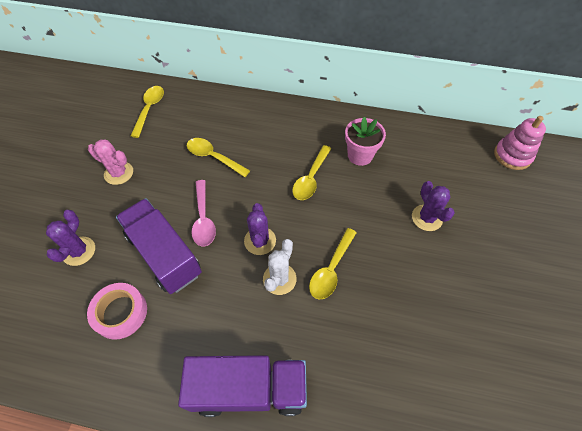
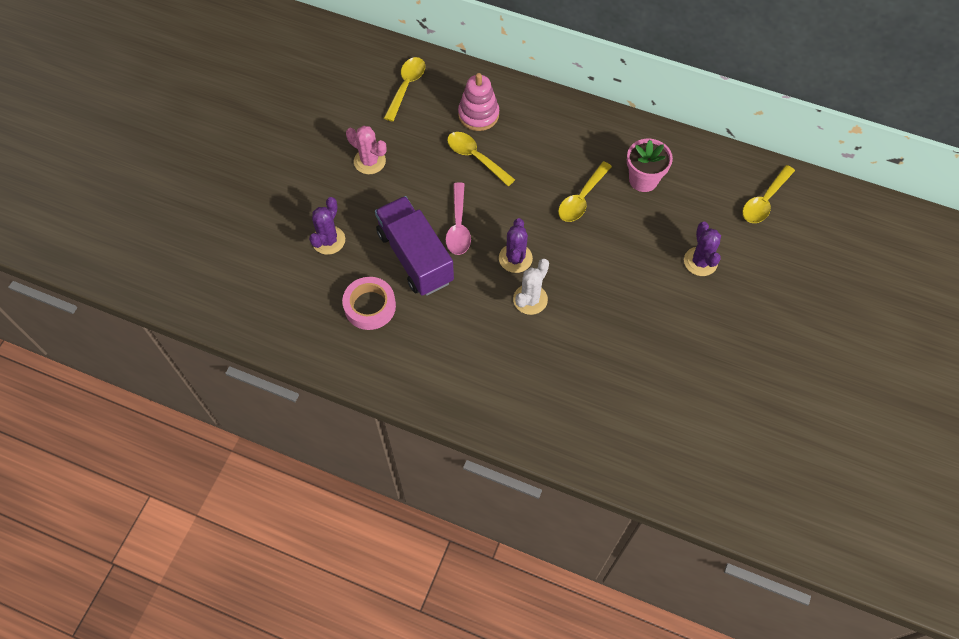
camera: 10 degrees right, 5 degrees up
purple truck [178,355,307,417] -> none
yellow spoon [309,228,357,299] -> yellow spoon moved to [742,165,795,223]
pink stacking toy [494,116,546,170] -> pink stacking toy moved to [458,73,499,131]

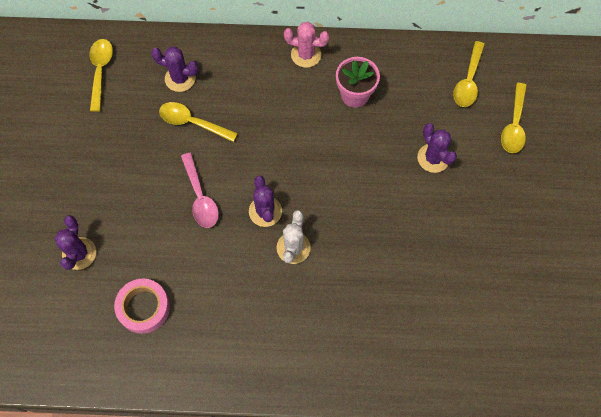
camera: 20 degrees left, 5 degrees up
pink cactus [346,126,386,174] -> pink cactus moved to [284,22,330,68]
purple truck [375,196,454,296] -> none
pink stacking toy [458,73,499,131] -> purple cactus [151,47,198,92]
yellow spoon [558,161,612,222] -> yellow spoon moved to [501,83,527,153]

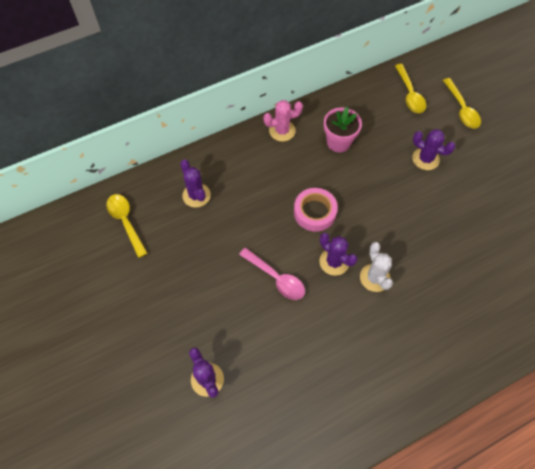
camera: 30 degrees left, 5 degrees down
pink tape [114,279,170,334] -> pink tape moved to [294,188,338,232]
purple cactus [151,47,198,92] -> purple cactus turned 75 degrees clockwise [180,159,211,208]
yellow spoon [159,102,238,142] -> none

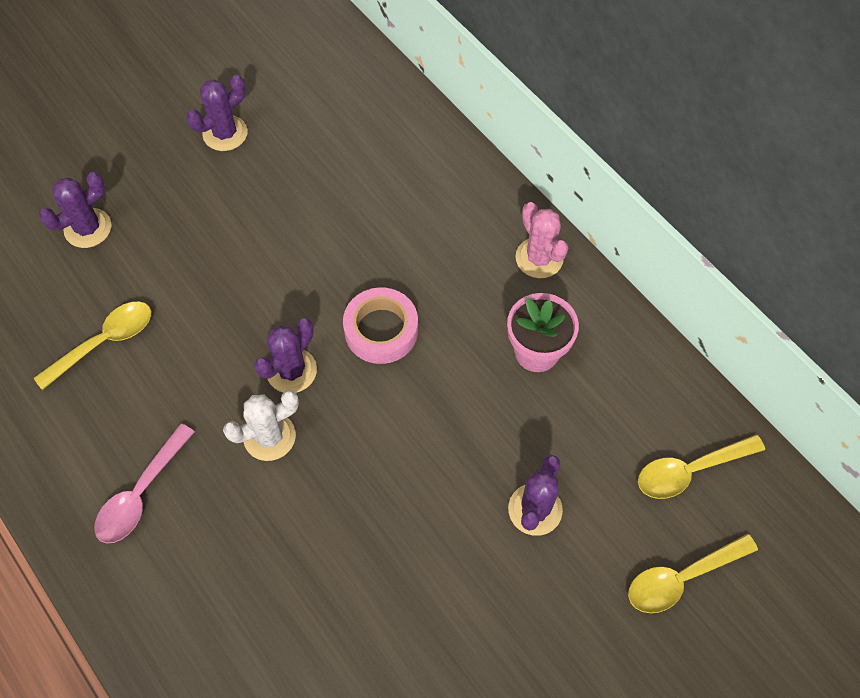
camera: 80 degrees right, 0 degrees up
yellow spoon [106,194,147,258] -> yellow spoon moved to [34,301,151,390]
purple cactus [180,159,211,208] -> purple cactus moved to [186,75,248,151]
pink spoon [239,248,305,300] -> pink spoon moved to [94,423,195,543]

